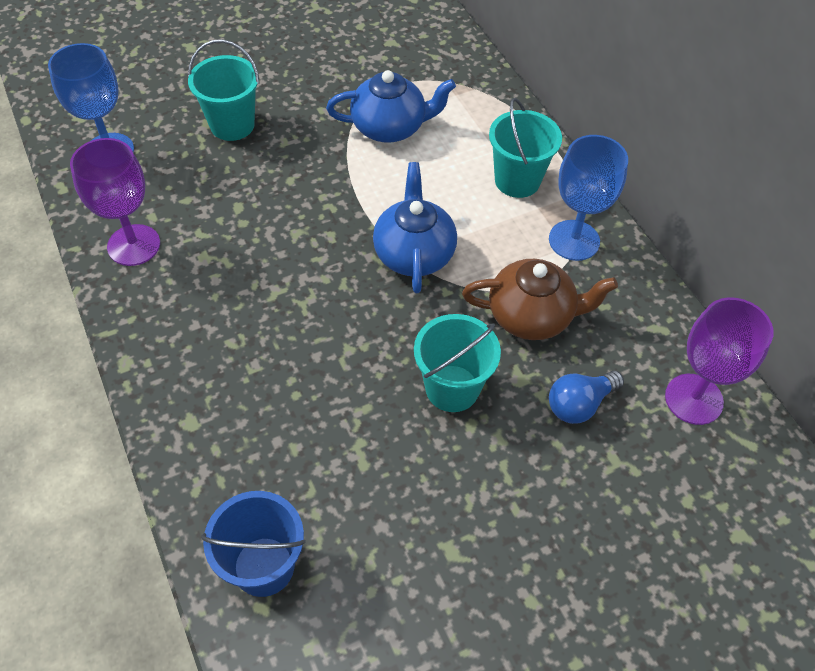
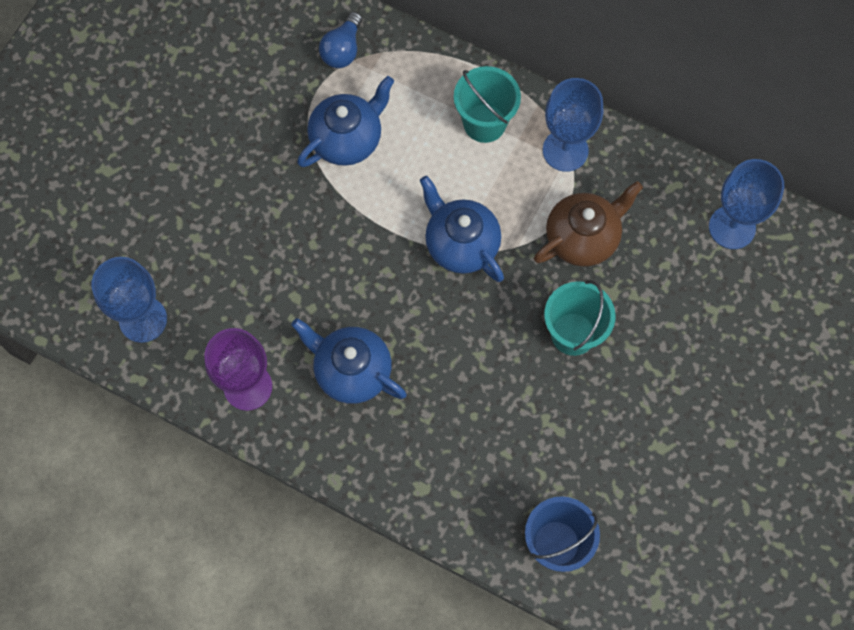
camera: 35 degrees left, 15 degrees up
turquoise bucket [188,39,260,141] -> none
blue light bulb [549,371,624,424] -> blue light bulb moved to [319,12,362,68]
purple goblet [665,297,774,425] -> blue goblet [709,159,784,249]
none -> blue teapot [291,318,407,404]

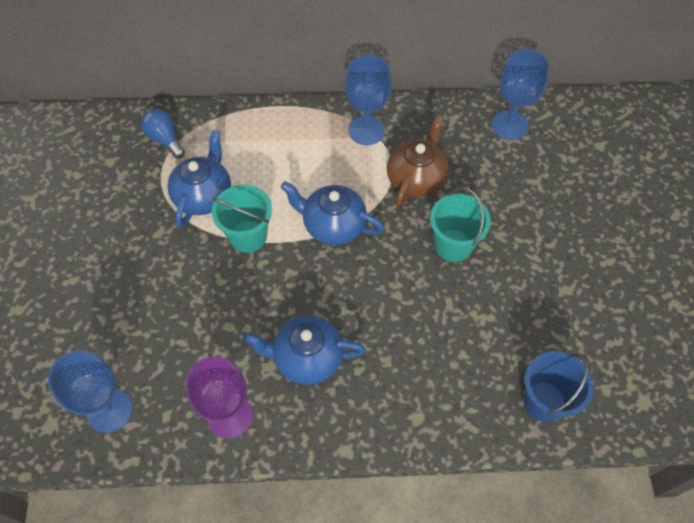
camera: 30 degrees left, 10 degrees down
blue light bulb [319,12,362,68] -> blue light bulb turned 150 degrees clockwise [141,109,185,158]
turquoise bucket [454,66,521,143] -> turquoise bucket moved to [212,185,272,253]

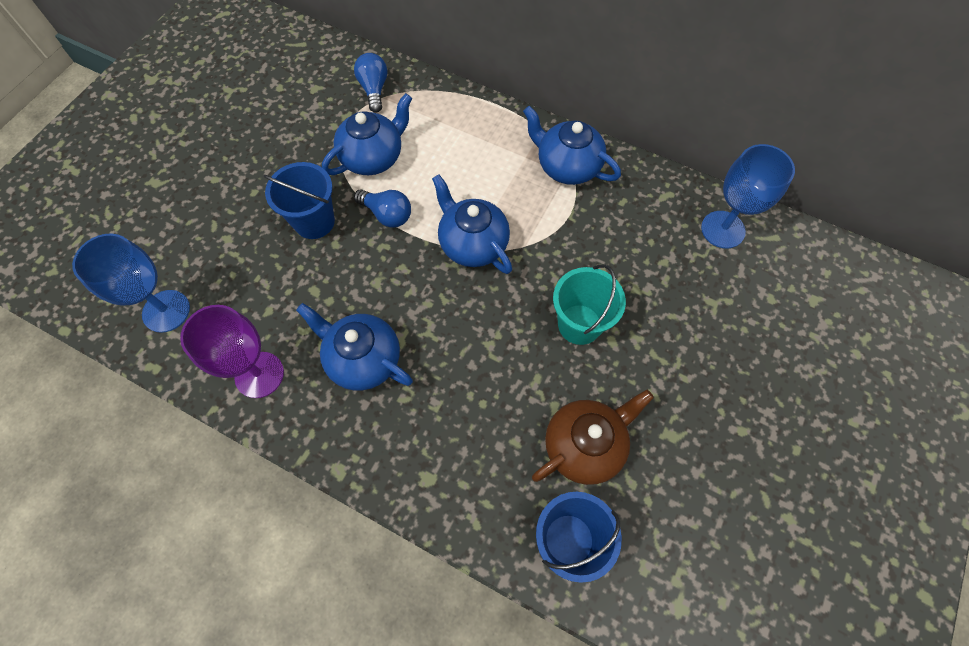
camera: 30 degrees right, 5 degrees up
turquoise bucket [212,185,272,253] -> blue light bulb [354,189,411,228]
blue goblet [345,55,392,145] -> blue teapot [523,106,621,185]
brown teapot [387,115,449,207] -> brown teapot moved to [532,390,654,485]
none -> blue bucket [264,162,335,239]

